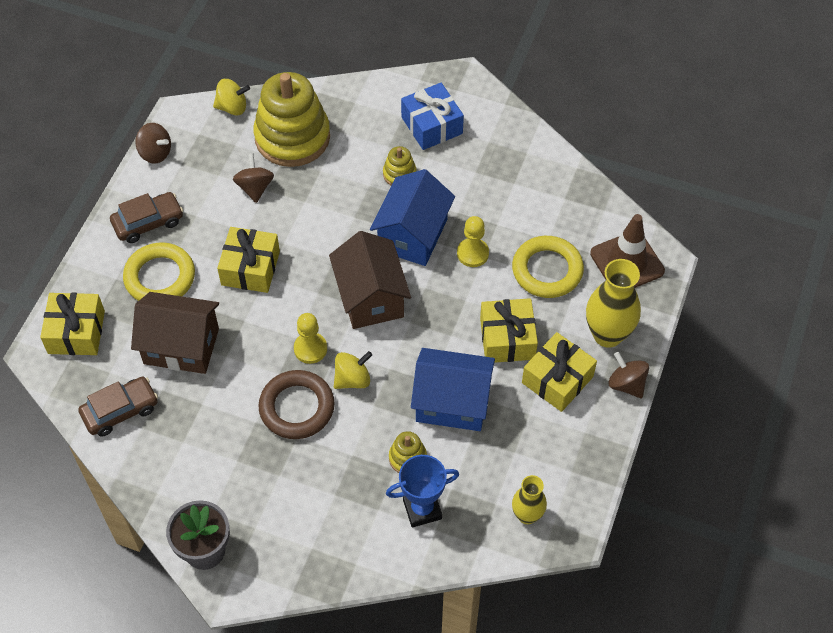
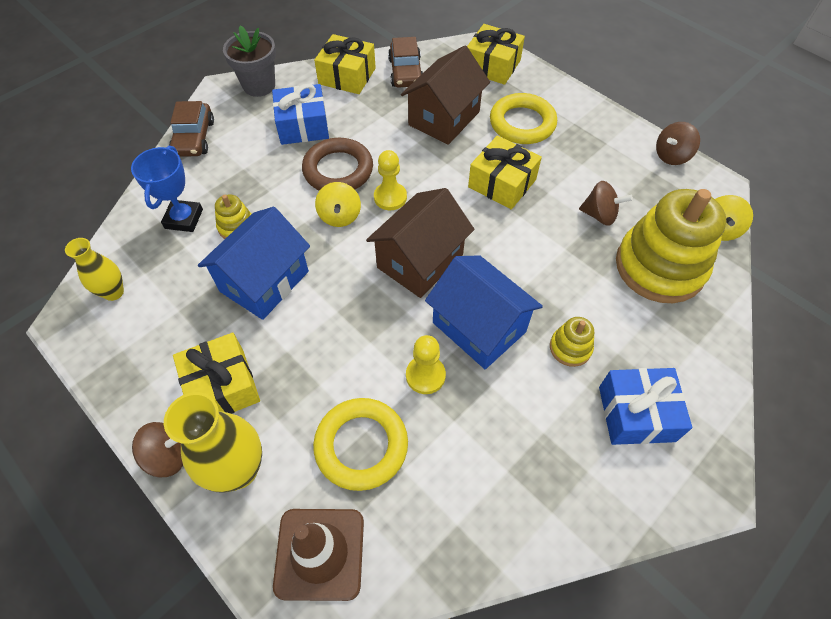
camera: 115 degrees right, 0 degrees up
brown car [110,192,183,243] -> brown car moved to [169,101,214,157]
brown house [329,231,411,329] -> brown house turned 60 degrees counterclockwise [366,188,475,298]
yellow gift [480,298,538,363] -> yellow gift moved to [314,34,376,94]
none -> blue gift [272,84,329,145]

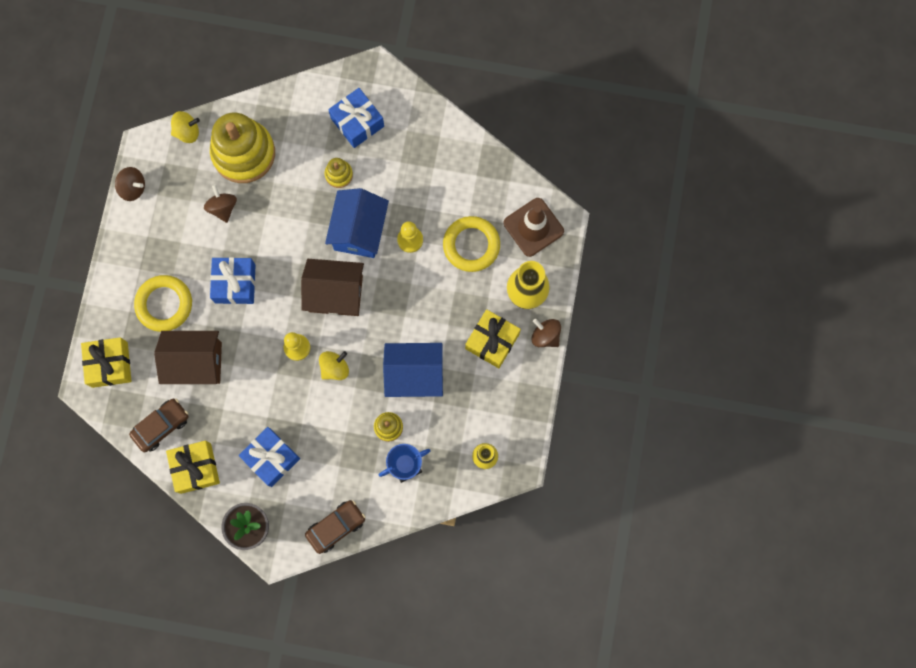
camera: 125 degrees left, 20 degrees up
brown ring [302,138,373,191] -> none
yellow gift [468,135,542,209] -> blue gift [210,257,256,304]

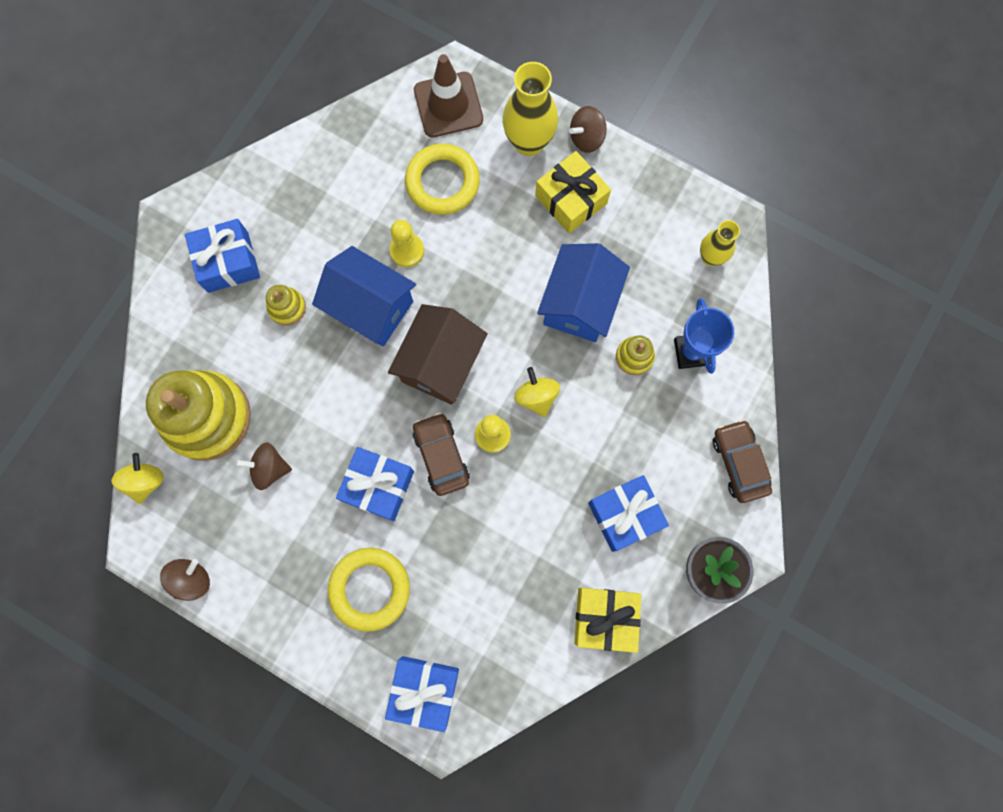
camera: 70 degrees left, 0 degrees up
yellow gift [81,337,131,388] -> blue gift [385,656,459,732]
brown car [129,399,189,452] -> brown car moved to [413,413,470,496]
brown house [154,331,222,385] -> none

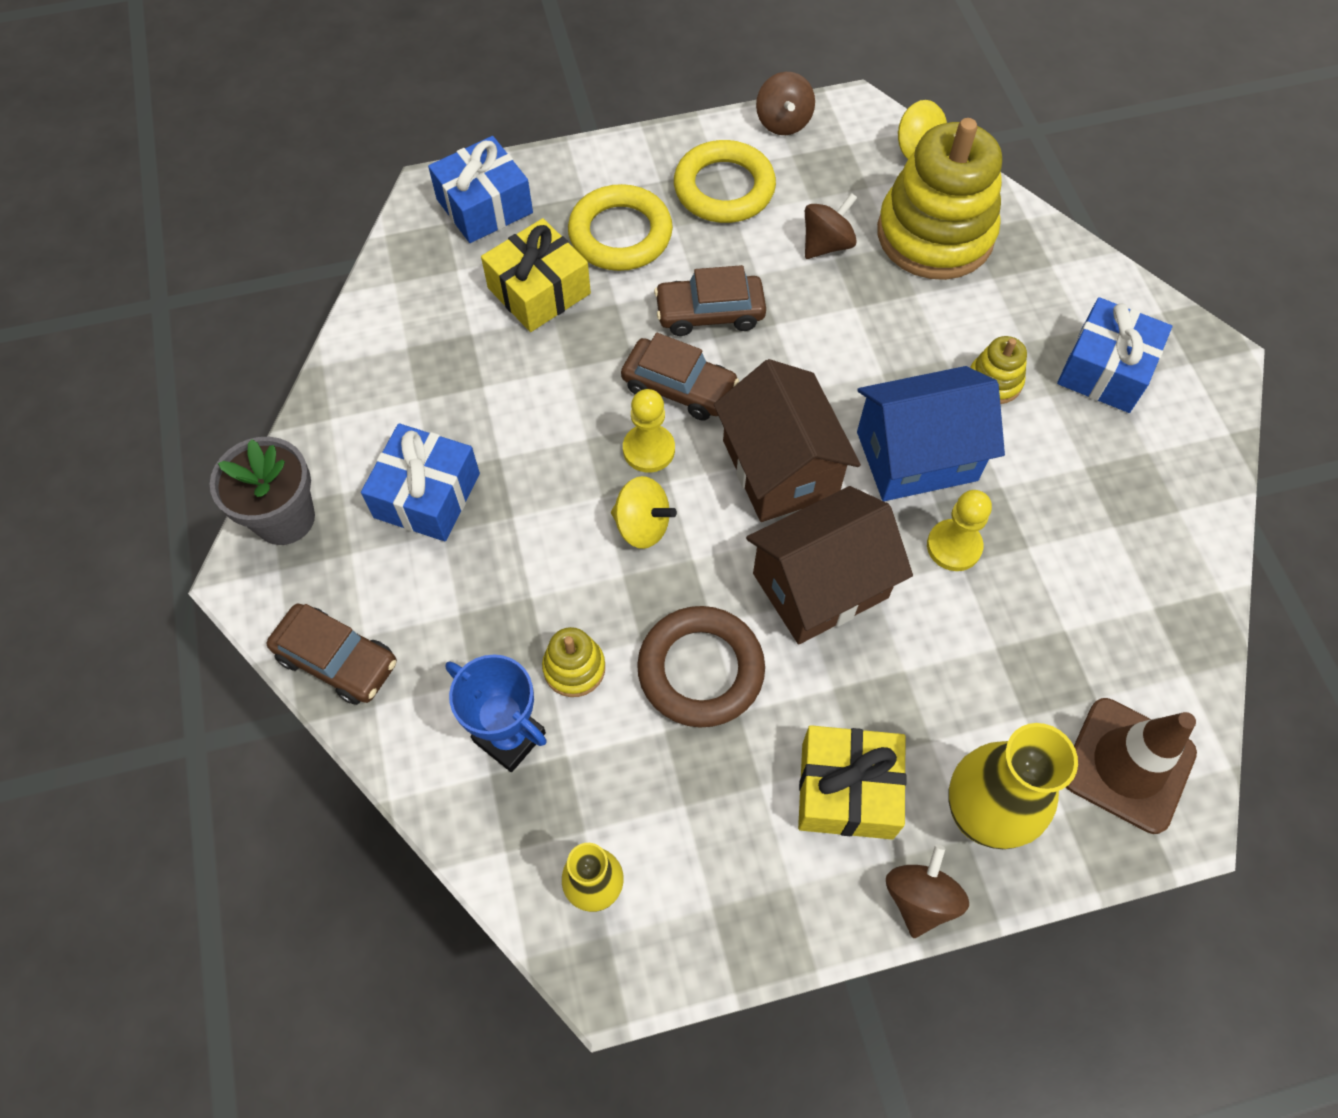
camera: 135 degrees right, 15 degrees down
blue gift [336,447,414,521] -> brown car [654,265,766,336]
yellow ring [405,144,480,215] -> yellow ring moved to [674,140,776,223]
blue house [537,243,630,342] -> brown ring [637,606,765,728]
yellow gift [574,588,642,653] -> yellow gift moved to [481,218,591,332]
none -> brown house [746,486,913,645]

